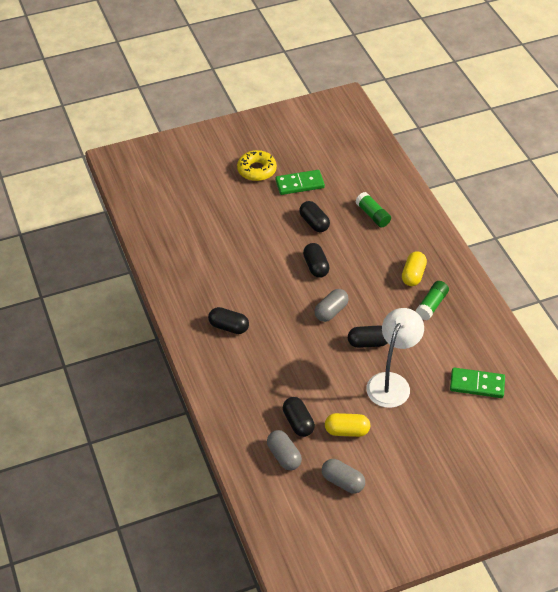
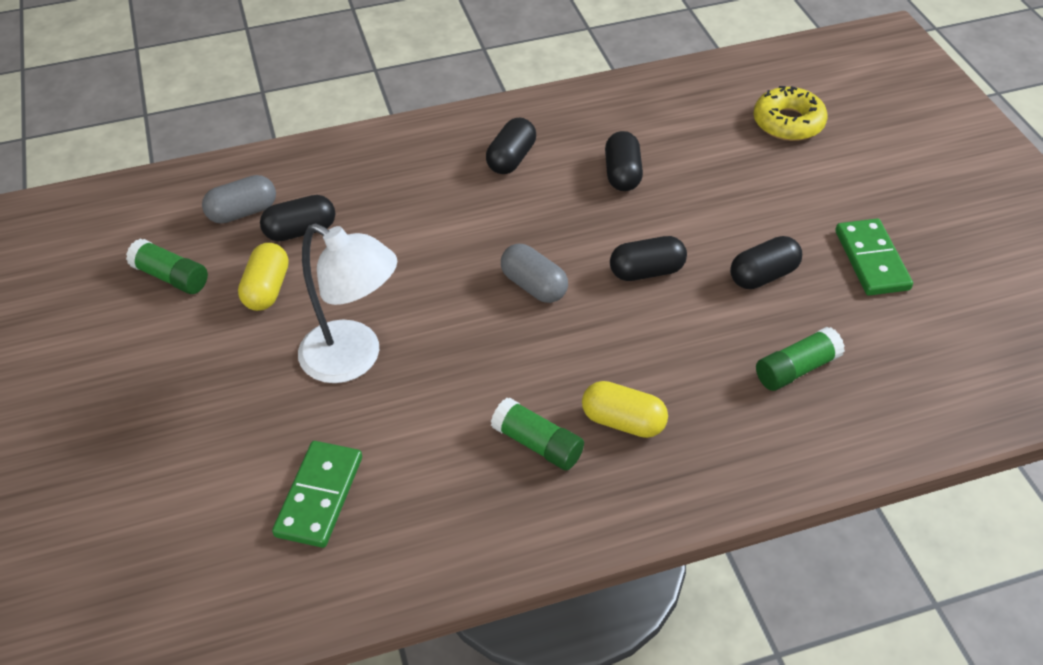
camera: 95 degrees right, 0 degrees up
yellow donut [237,150,277,181] -> yellow donut moved to [753,86,827,141]
grey capsule [322,459,365,494] -> green glue stick [126,238,208,294]
black capsule [348,325,387,348] -> black capsule moved to [605,131,643,191]

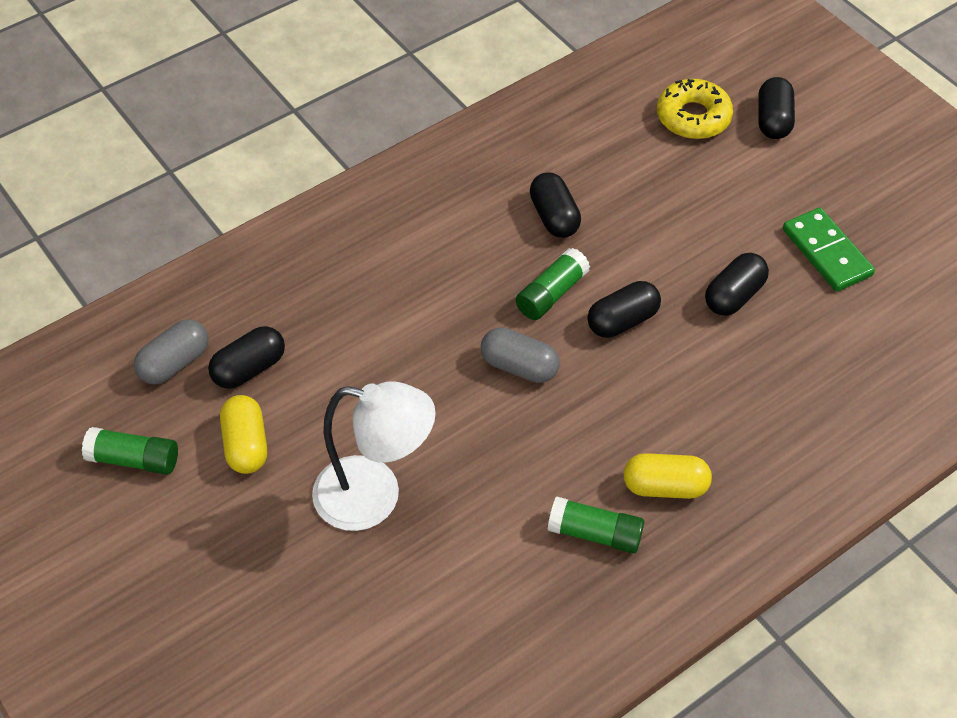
camera: 20 degrees left, 5 degrees up
green domino [272,441,362,548] -> none
black capsule [486,117,536,174] -> black capsule moved to [758,77,795,139]
green glue stick [756,327,845,391] -> green glue stick moved to [516,248,590,320]

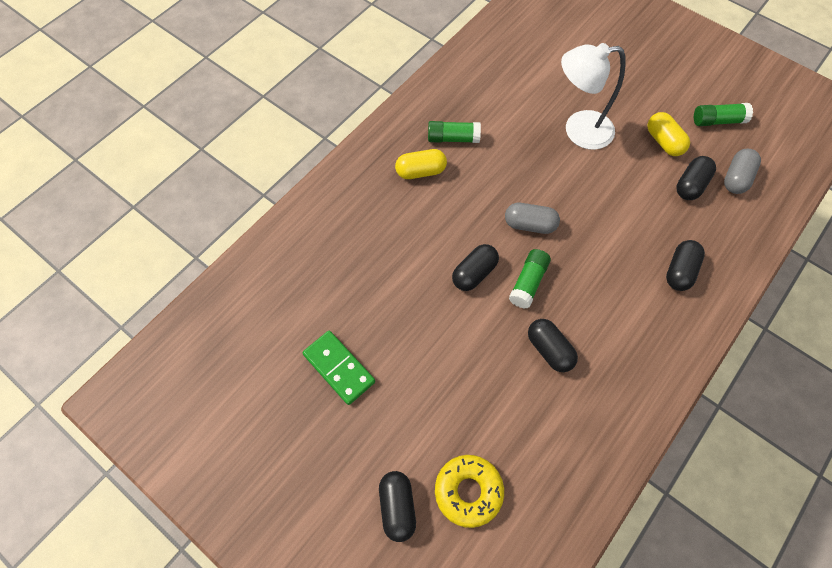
camera: 165 degrees right, 10 degrees up
black capsule [705,253,769,316] -> black capsule moved to [666,240,705,291]

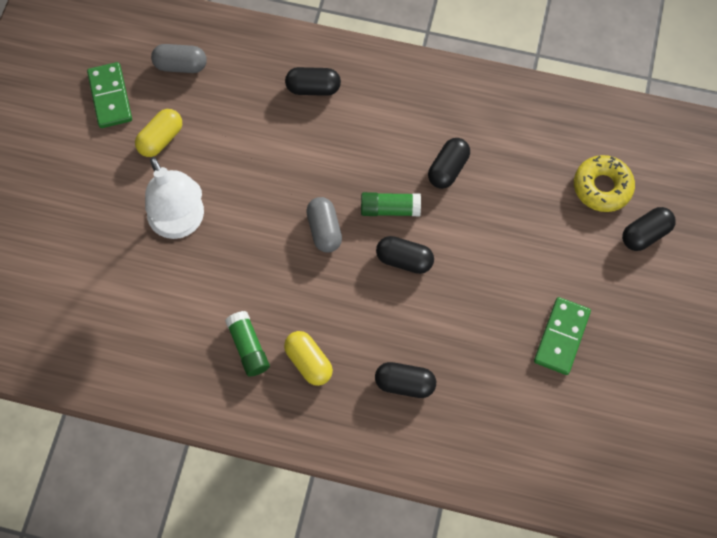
camera: 115 degrees left, 5 degrees up
black capsule [676,156,716,200] -> black capsule moved to [375,362,436,398]
green glue stick [694,103,753,126] -> green domino [87,62,132,128]

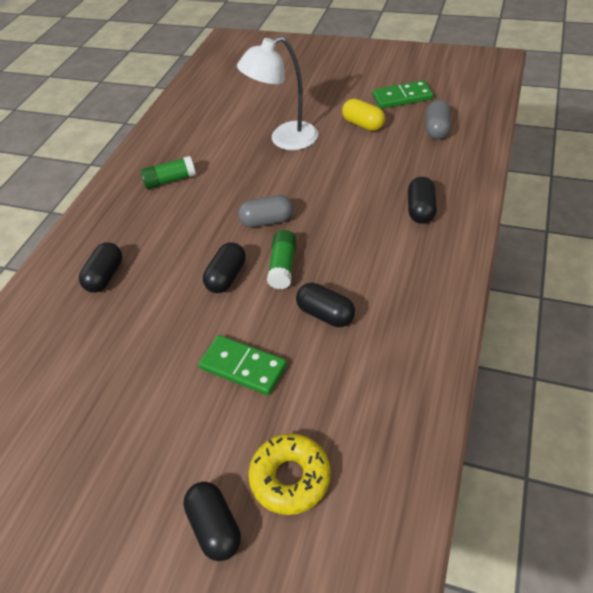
camera: 100 degrees right, 20 degrees down
yellow capsule [284,331,333,386] -> none
green domino [534,297,591,375] -> green domino moved to [198,335,287,395]

